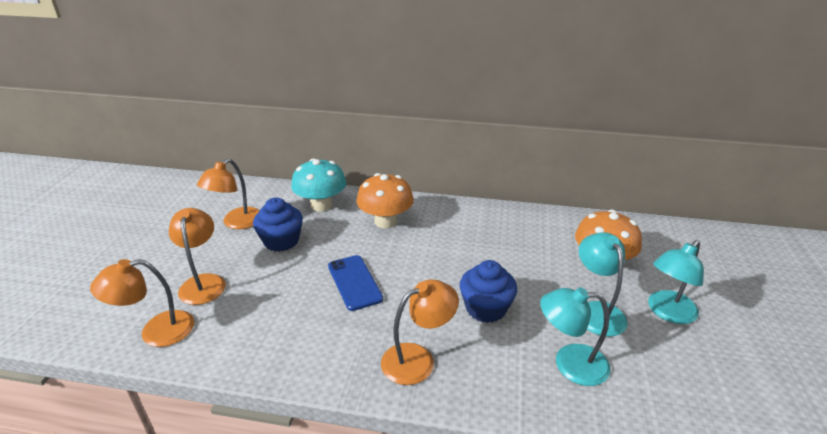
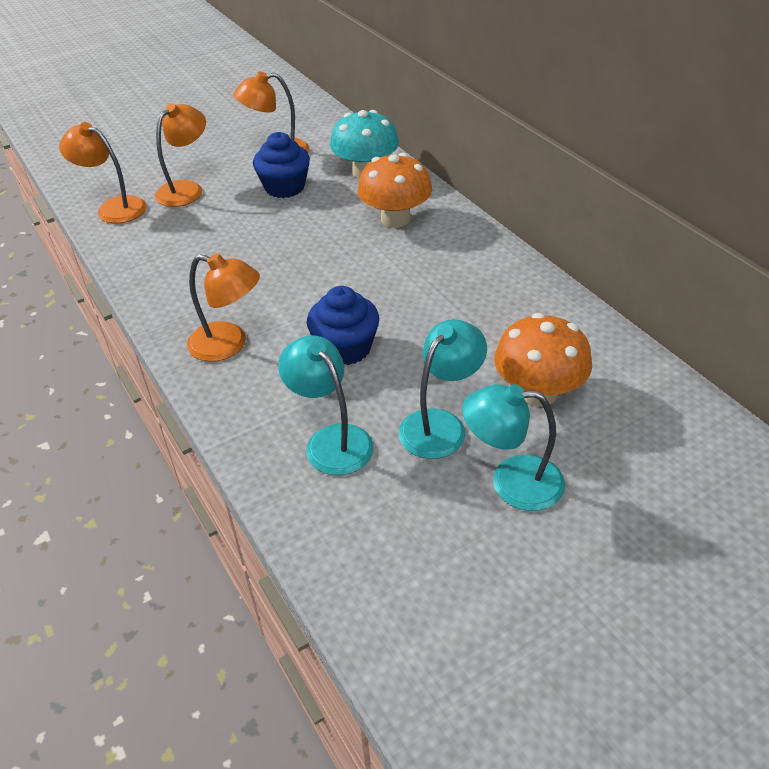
camera: 50 degrees right, 10 degrees up
blue phone [328,255,383,311] -> none

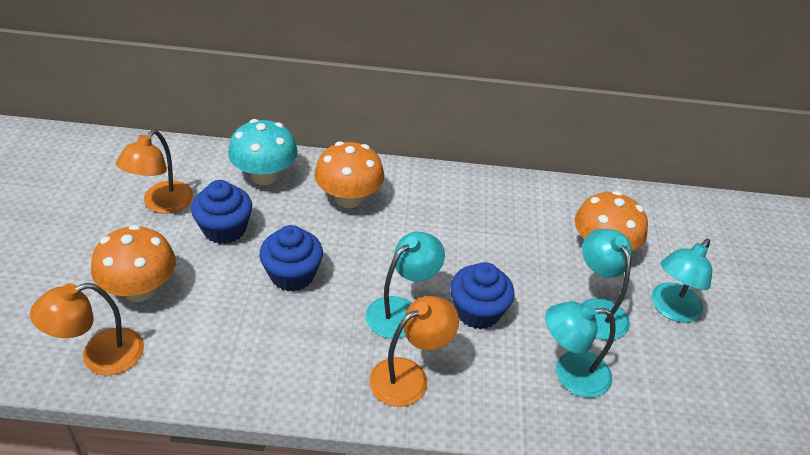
camera: 60 degrees left, 0 degrees up
orange lamp [155,103,206,207] -> orange mushroom [91,225,176,302]
none -> blue cupcake [259,225,323,292]
none -> turquoise lamp [365,232,445,339]

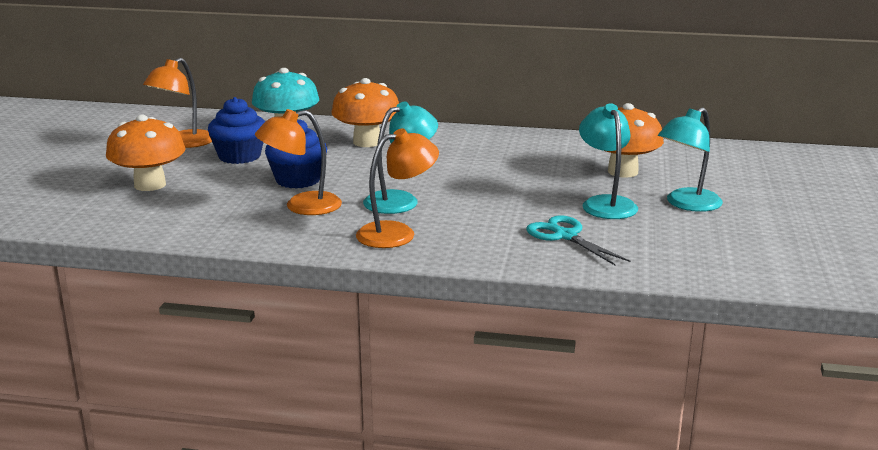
camera: 10 degrees right, 20 degrees down
orange lamp [30,283,144,375] -> orange lamp moved to [255,109,342,215]
blue cupcake [450,262,514,329] -> none
turquoise lamp [545,301,615,398] -> turquoise scissors [526,215,630,266]

